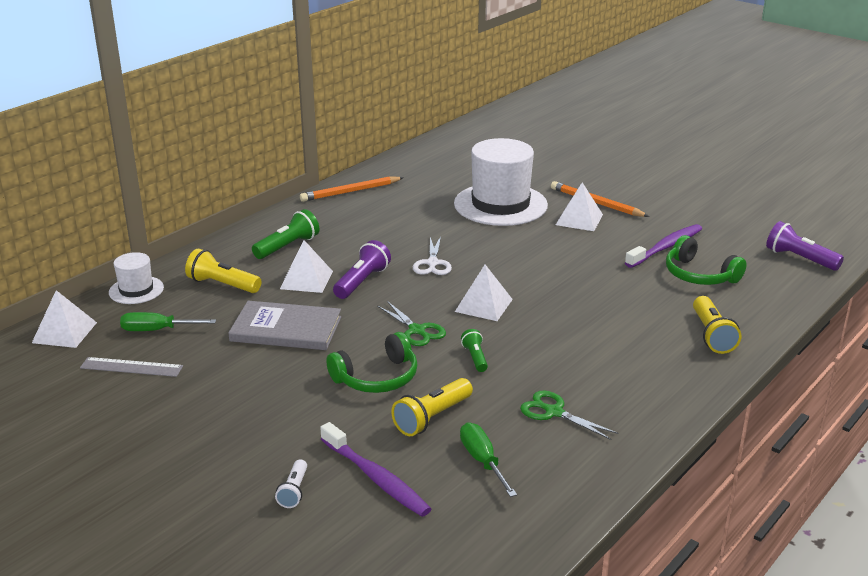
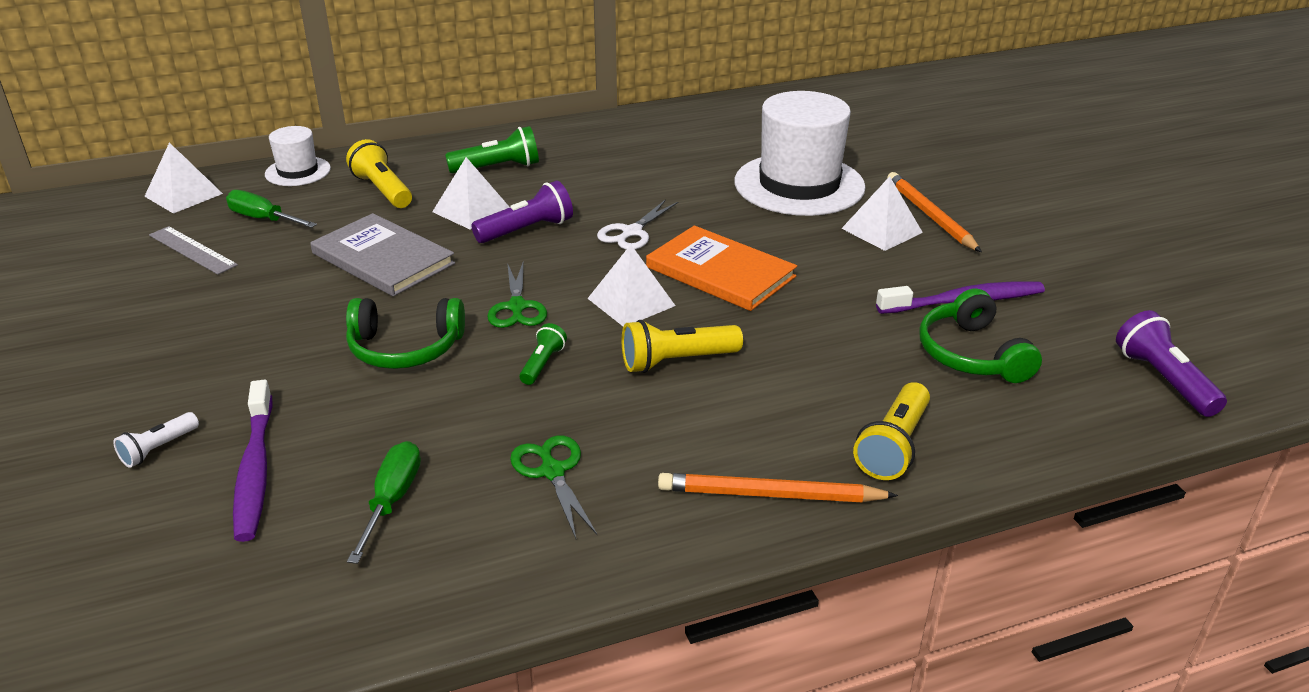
camera: 30 degrees right, 5 degrees up
orange pencil [300,176,404,202] -> orange pencil moved to [658,473,898,502]
yellow flashlight [391,378,473,436] -> yellow flashlight moved to [622,320,743,373]
none -> orange book [646,225,797,311]

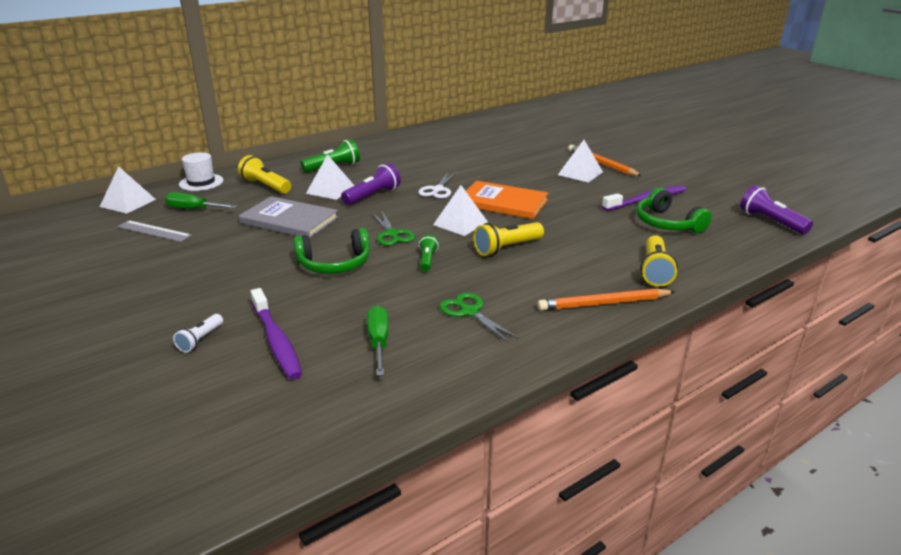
camera: 15 degrees left, 5 degrees down
white hat [734,91,866,216] -> none

